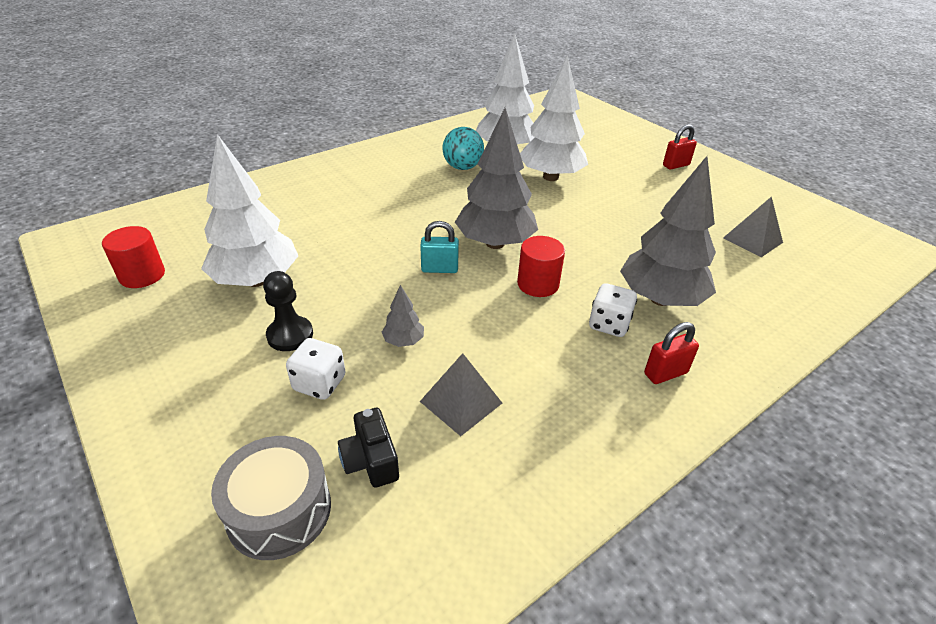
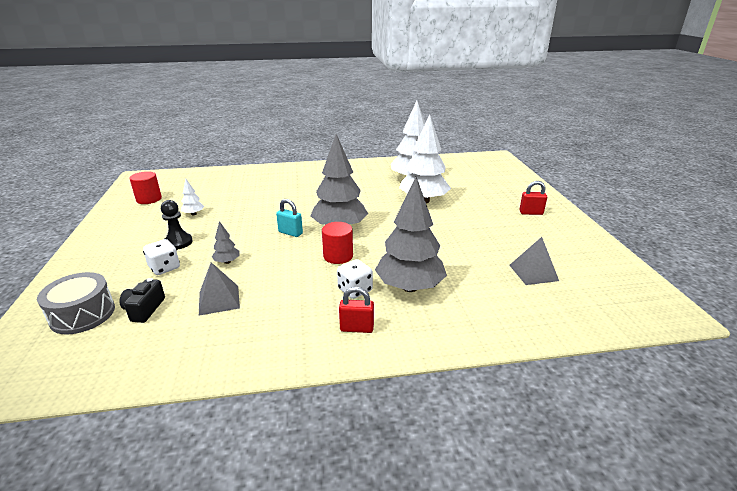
camera: 30 degrees right, 10 degrees down
white tree [201,134,298,287] -> white tree [181,179,204,215], size x0.42
turquoise ball [443,127,484,170] -> none

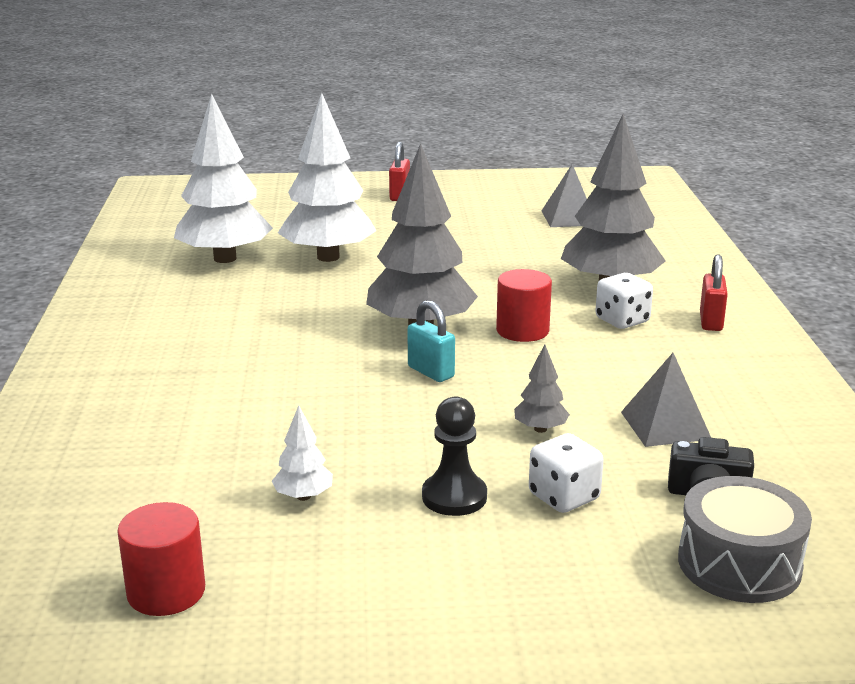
camera: 85 degrees left, 5 degrees down
turquoise padlock [276,199,303,237] -> turquoise padlock turned 75 degrees counterclockwise [407,300,455,382]

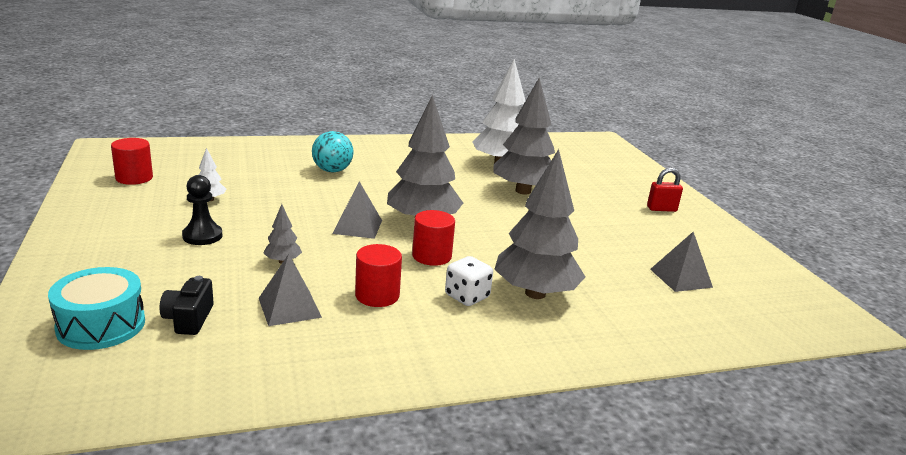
camera: 75 degrees right, 0 degrees up
white tree [278,93,376,262] -> grey tree [493,78,555,195]
turquoise padlock [407,300,455,382] -> grey pyramid [332,182,382,239]
white dice [529,433,604,513] -> none
grey drum [678,476,812,603] -> turquoise drum [48,267,145,350]
red padlock [700,254,728,331] -> none
none -> turquoise ball [312,131,353,173]
none -> red cylinder [355,244,402,307]

